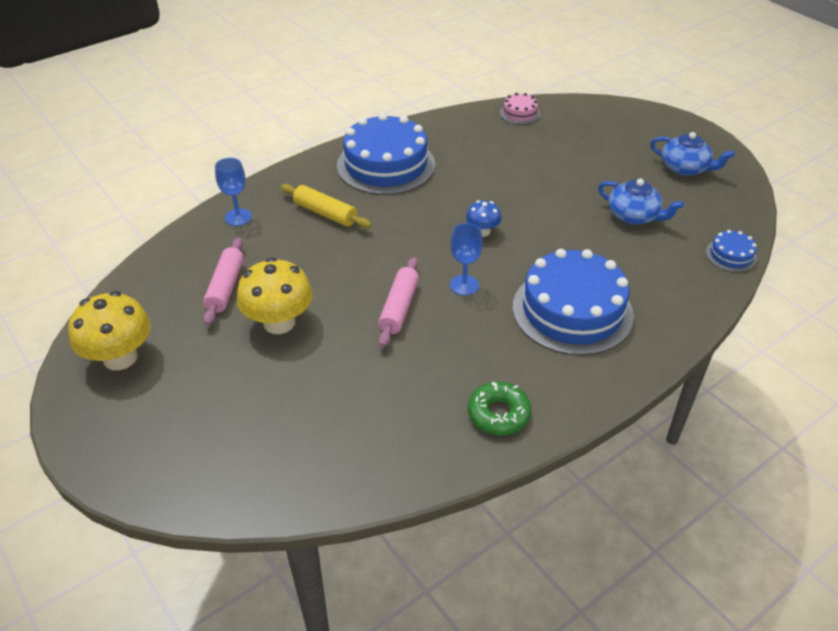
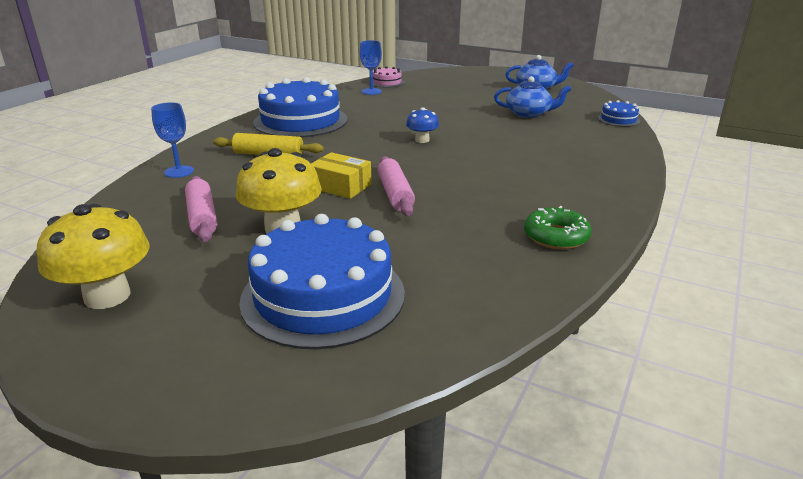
camera: 25 degrees left, 15 degrees down
blue goblet [450,223,483,295] -> blue goblet moved to [360,40,382,95]
blue cake [513,249,634,356] -> blue cake moved to [239,214,405,349]
none -> yellow box [311,152,372,199]

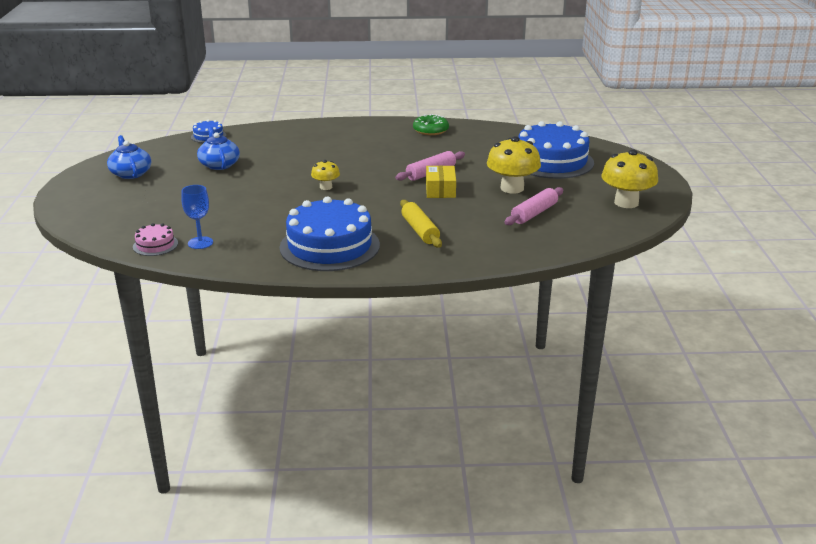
camera: 120 degrees left, 0 degrees up
blue goblet [151,102,194,178] -> none
blue mushroom [406,107,439,143] -> yellow mushroom [311,160,340,190]

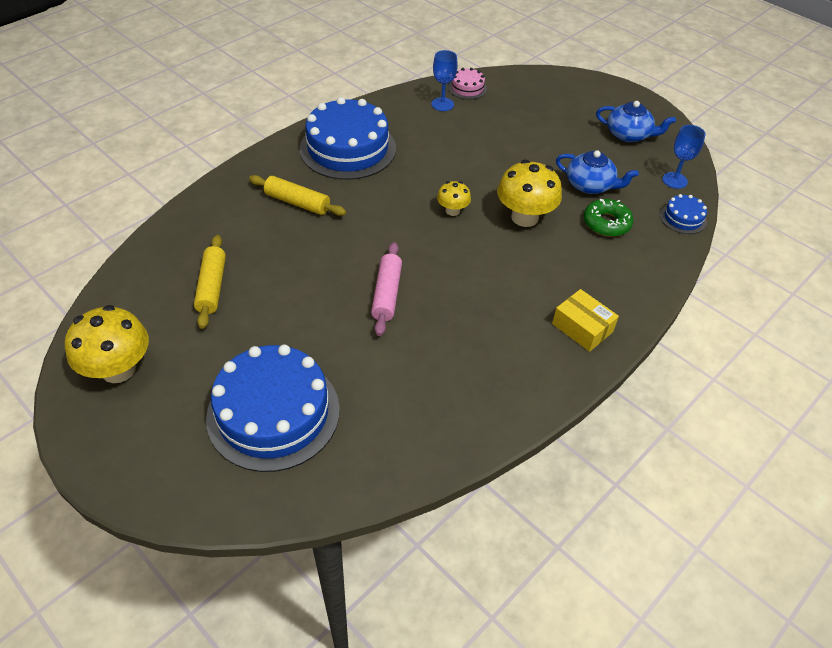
camera: 135 degrees right, 20 degrees up
green donut [413,114,449,135] -> green donut moved to [584,199,634,237]
yellow box [426,165,456,198] -> yellow box moved to [552,289,619,352]
yellow mushroom [487,136,541,194] -> yellow mushroom moved to [497,160,562,227]
pink rolling pin [505,187,563,225] -> yellow rolling pin [194,235,226,329]
none -> blue goblet [662,125,706,189]

